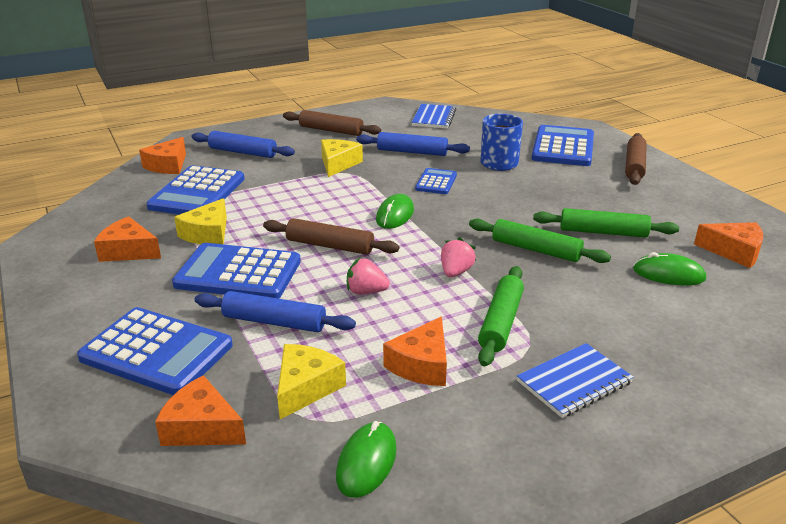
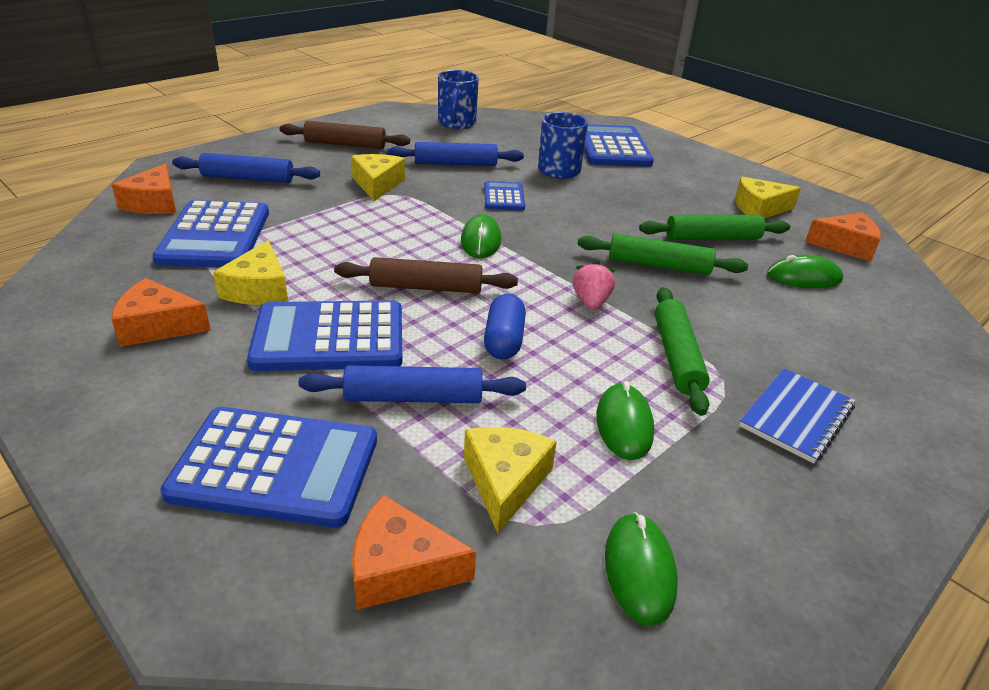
camera: 20 degrees left, 5 degrees up
pink strawberry [347,258,390,295] -> blue capsule [484,294,526,359]
orange cheese [383,317,447,386] -> green mouse [596,381,654,460]
blue notebook [412,104,456,129] -> blue mug [438,70,479,129]
brown rolling pin [625,133,647,185] -> none
none -> yellow cheese [735,177,801,219]

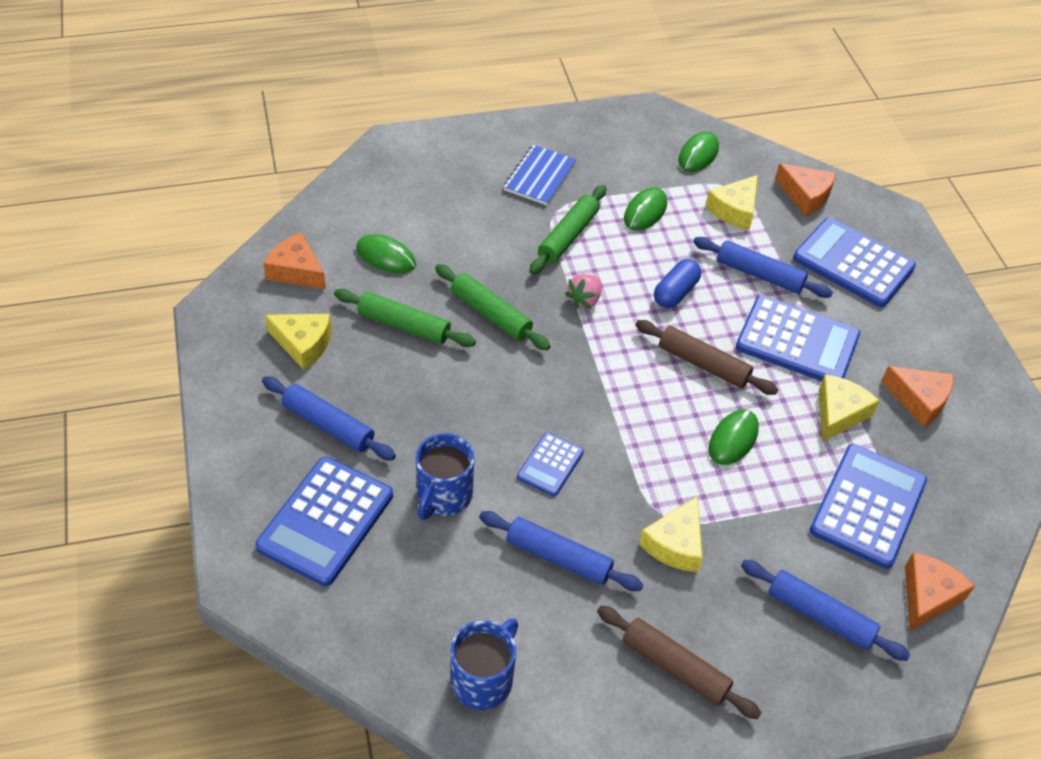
camera: 150 degrees left, 15 degrees up
green mouse [461,214,501,258] -> green mouse moved to [709,409,759,465]
blue notebook [739,368,855,464] -> blue notebook turned 45 degrees counterclockwise [504,145,576,205]
none -> blue rolling pin [262,376,396,461]

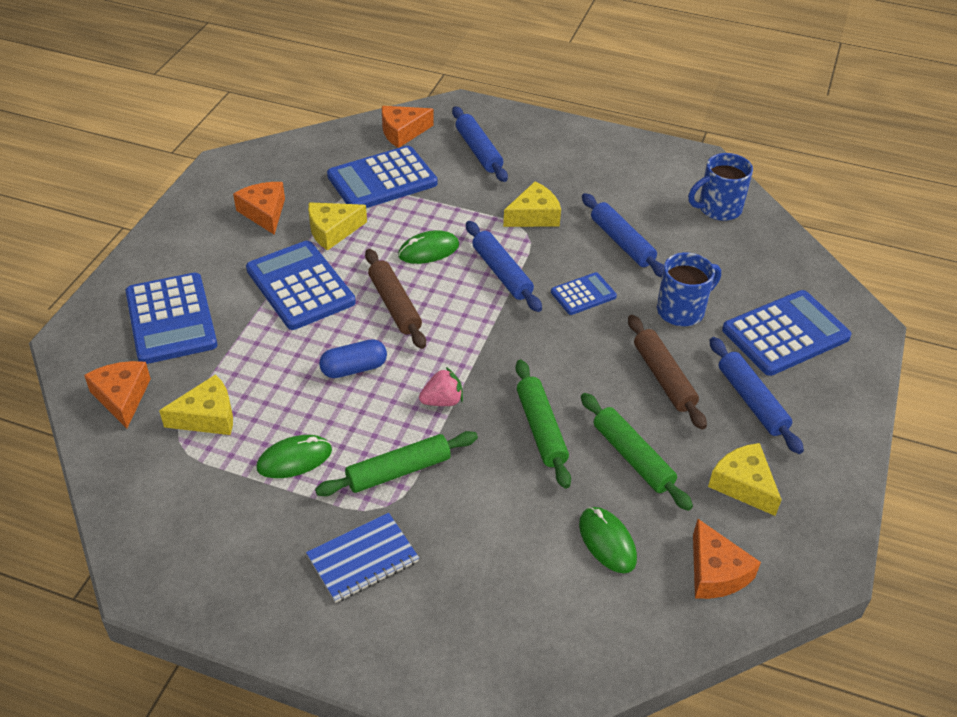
camera: 145 degrees left, 5 degrees down
brown rolling pin [597,606,761,719] -> brown rolling pin moved to [628,315,707,430]
green mouse [678,131,719,172] -> none
blue rolling pin [693,237,833,298] -> blue rolling pin moved to [466,221,542,312]

